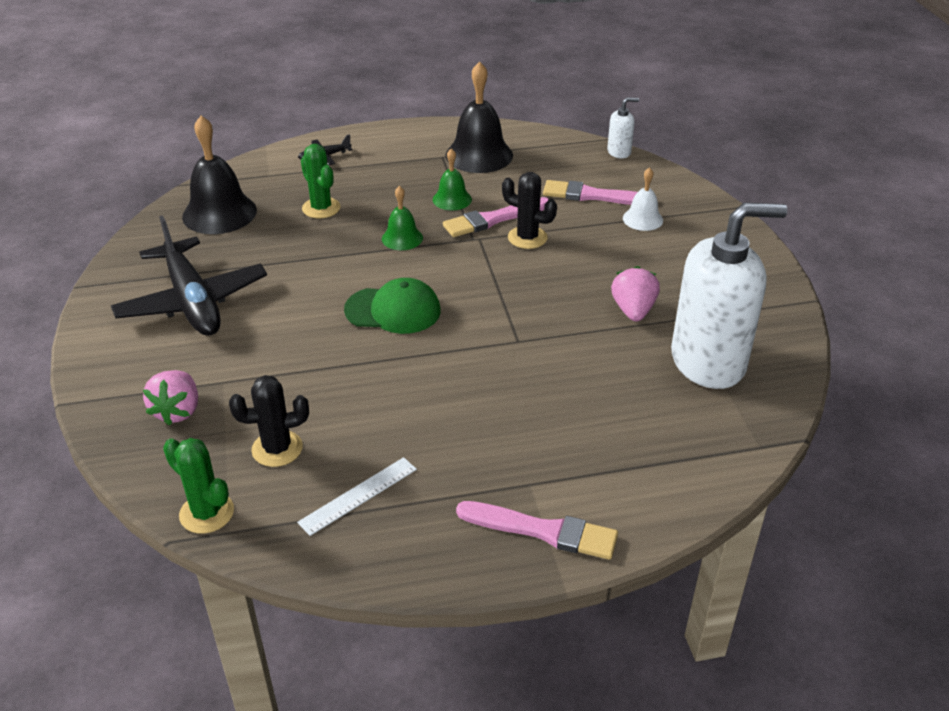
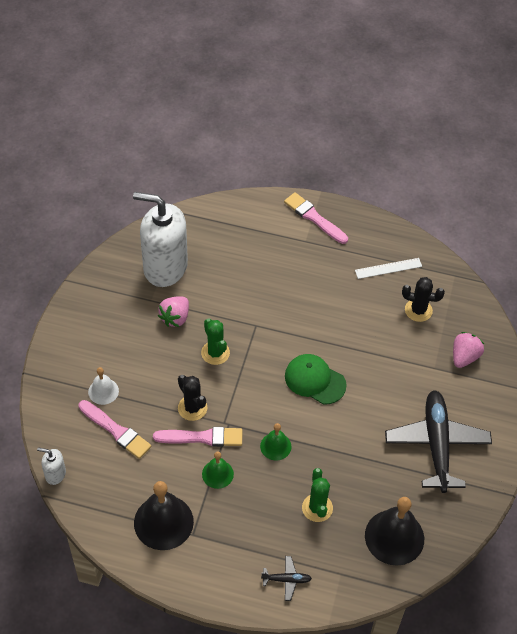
camera: 155 degrees left, 15 degrees up
green cactus [163,438,234,534] -> green cactus moved to [201,318,230,365]

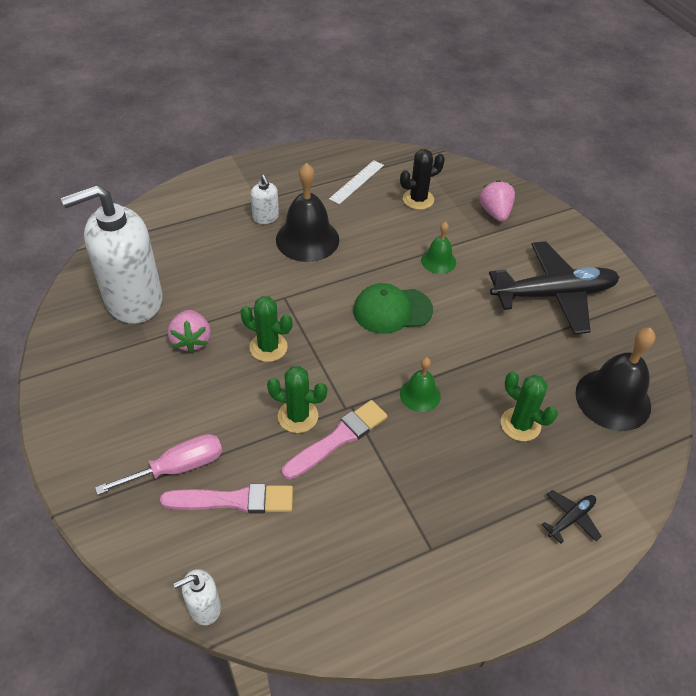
camera: 40 degrees left, 5 degrees down
white bell [88,367,119,405] -> pink screwdriver [95,434,222,495]
black bell [134,481,194,550] -> black bell moved to [276,163,339,262]
black cactus [178,375,207,421] -> green cactus [267,366,327,433]
green bell [202,451,234,489] -> green bell moved to [421,222,456,274]
pink brush [284,192,348,244] -> none
black plane [385,390,492,493] -> black plane turned 120 degrees clockwise [489,241,620,334]
none -> white soap dispenser [251,175,279,224]

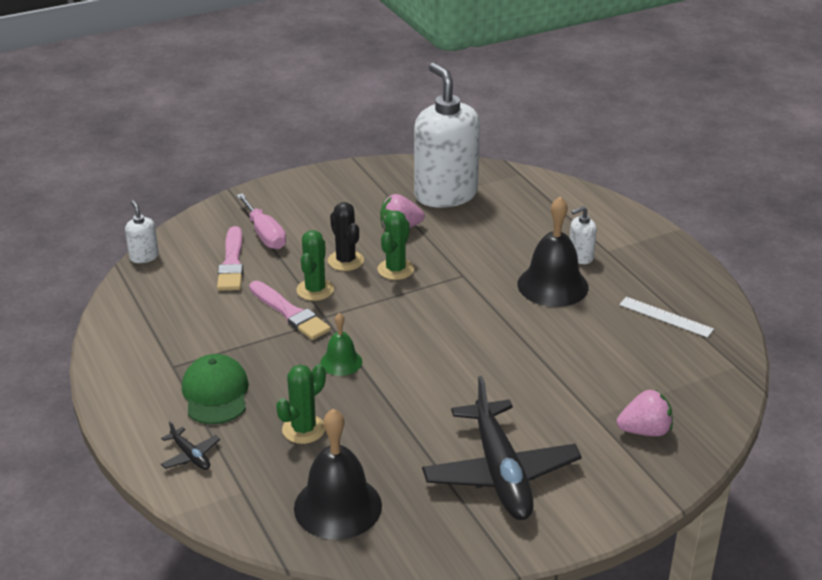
camera: 90 degrees right, 15 degrees down
green cap [353,283,433,334] -> green cap moved to [182,354,249,424]
black cactus [400,149,445,210] -> black cactus moved to [328,202,364,271]
green bell [421,222,456,274] -> none

